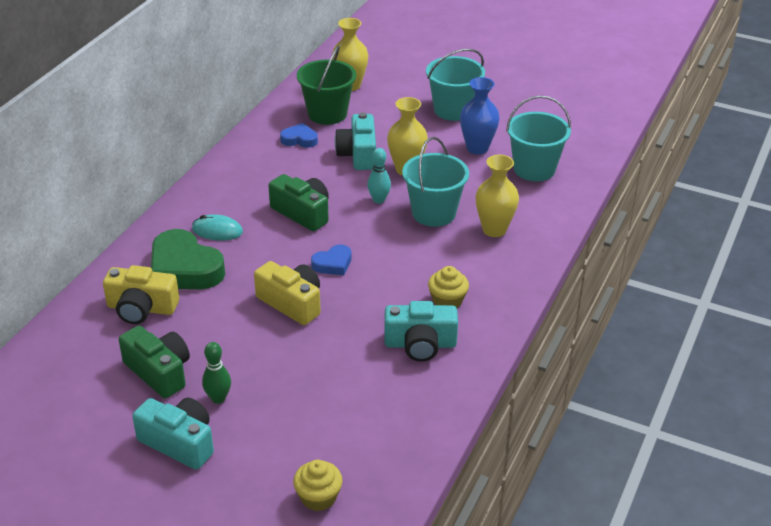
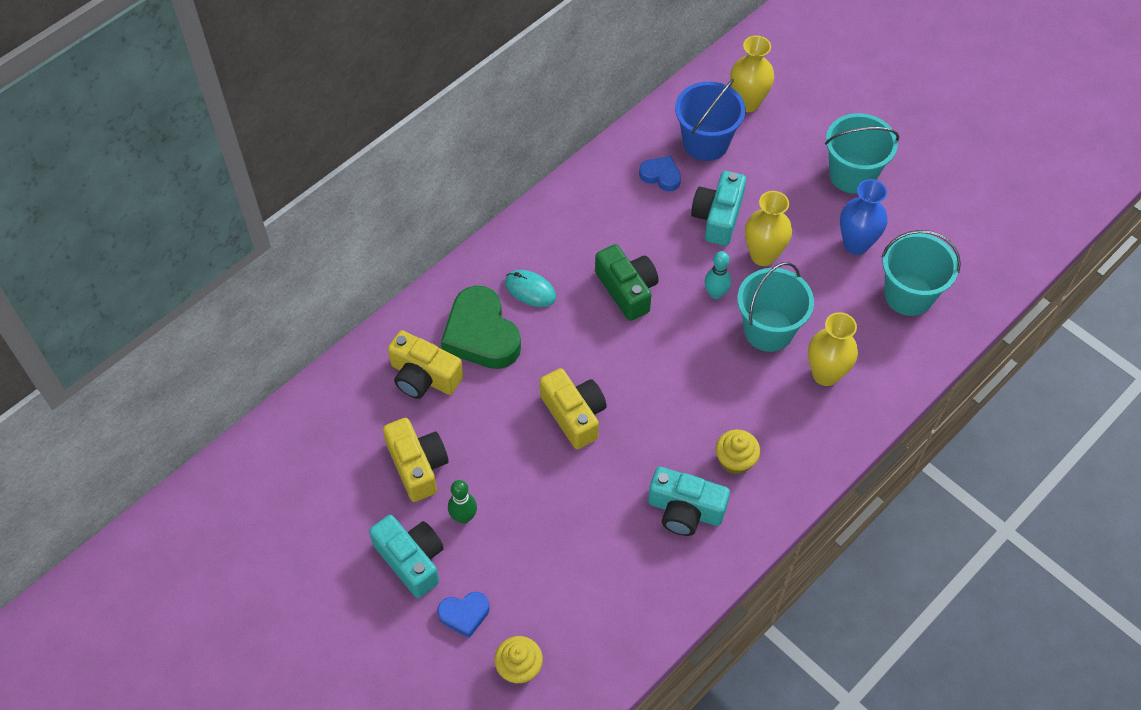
camera: 20 degrees right, 20 degrees up
green camera [119,326,190,398] -> yellow camera [383,418,449,502]
green bucket [297,45,356,125] -> blue bucket [675,79,746,161]
blue heart [311,244,351,275] -> blue heart moved to [438,592,489,638]

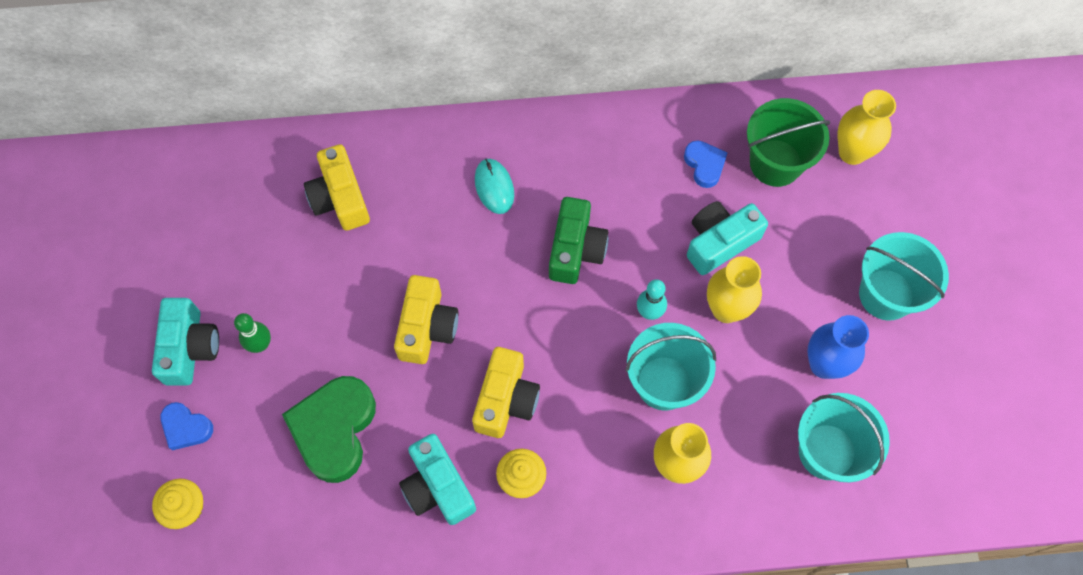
camera: 40 degrees right, 10 degrees up
yellow camera [383,418,449,502] -> yellow camera moved to [472,347,540,438]
green heart [441,286,521,369] -> green heart moved to [282,376,376,483]
blue bucket [675,79,746,161] -> green bucket [747,98,830,187]

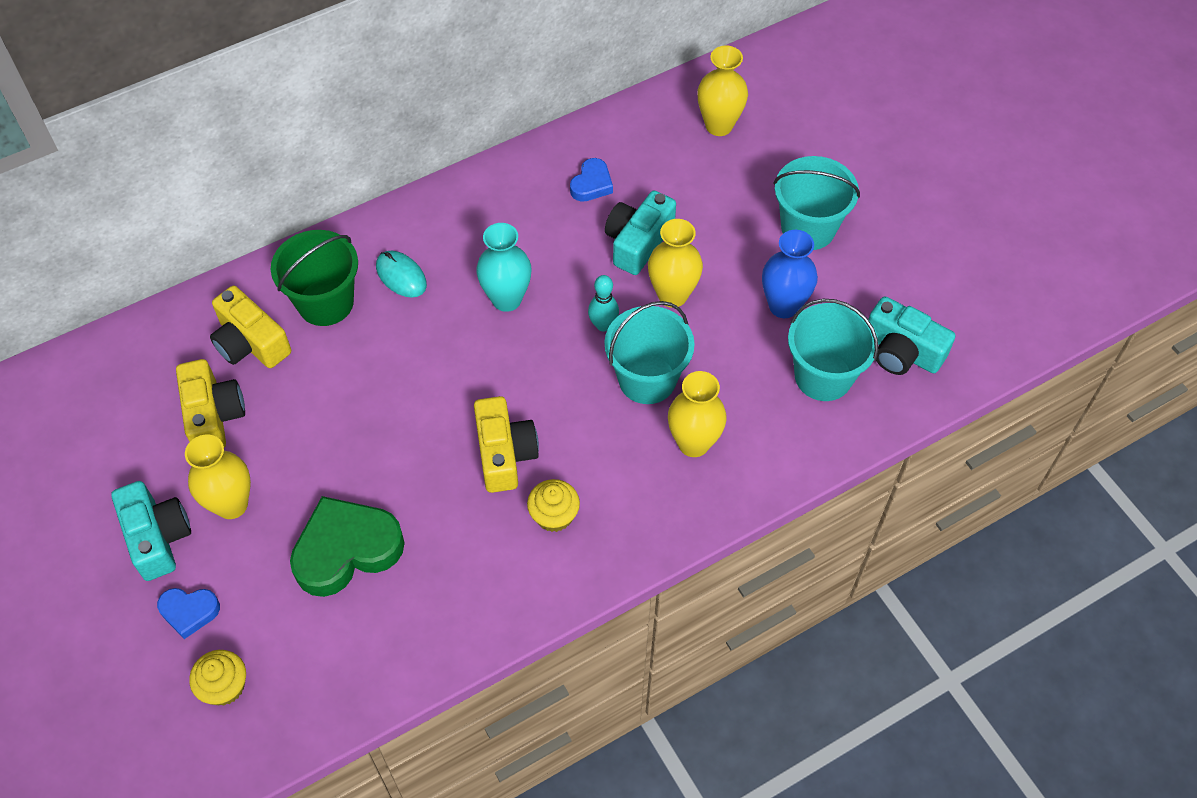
camera: 25 degrees left, 10 degrees down
green bowling pin [234,313,271,353] -> yellow vase [185,434,251,519]
green heart [282,376,376,483] -> green heart turned 75 degrees clockwise [290,496,405,597]
yellow camera [394,275,458,364] -> yellow camera moved to [176,359,245,447]
turquoise camera [399,434,476,525] -> turquoise camera moved to [868,296,955,375]
green camera [549,197,608,284] -> turquoise vase [476,223,531,312]
blue heart [684,140,728,188] -> blue heart turned 75 degrees clockwise [570,158,613,202]
green bucket [747,98,830,187] -> green bucket moved to [271,230,358,326]

